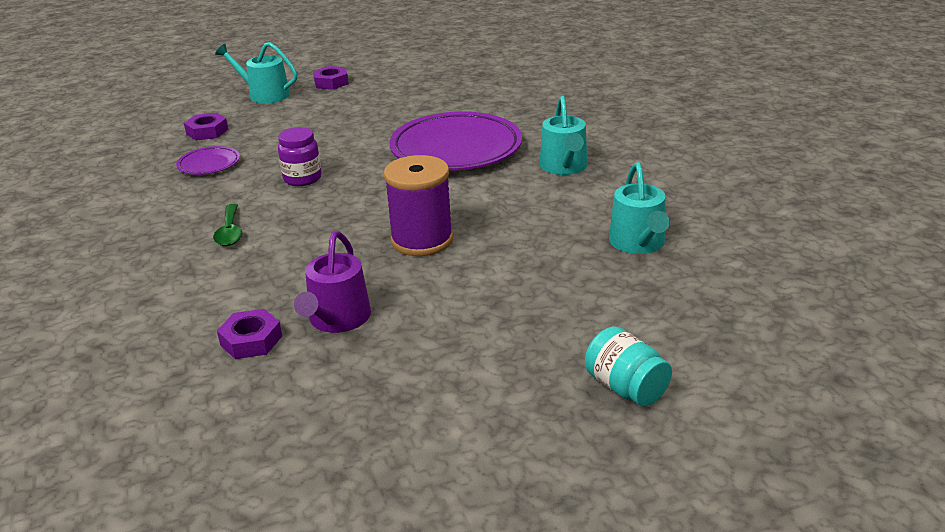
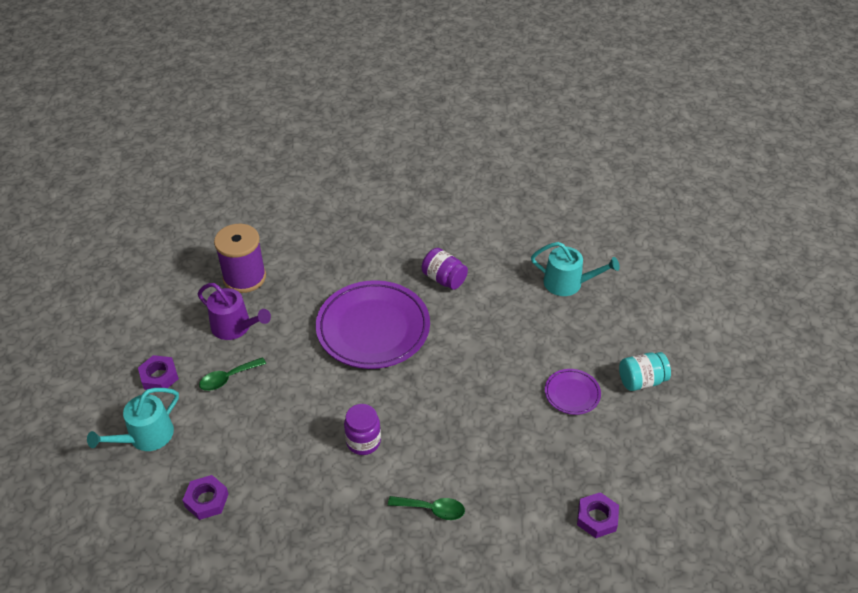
camera: 70 degrees left, 15 degrees up
purple plate [176,146,240,175] -> purple plate moved to [545,369,601,415]
purple watering can [294,231,371,333] -> purple watering can moved to [198,283,271,340]
purple spool [384,155,453,256] -> purple spool moved to [214,224,266,293]
turquoise watering can [540,96,587,175] -> purple jar [422,248,468,290]
turquoise jar [585,327,672,406] -> turquoise jar moved to [619,352,671,391]
none -> green spoon [199,357,266,391]

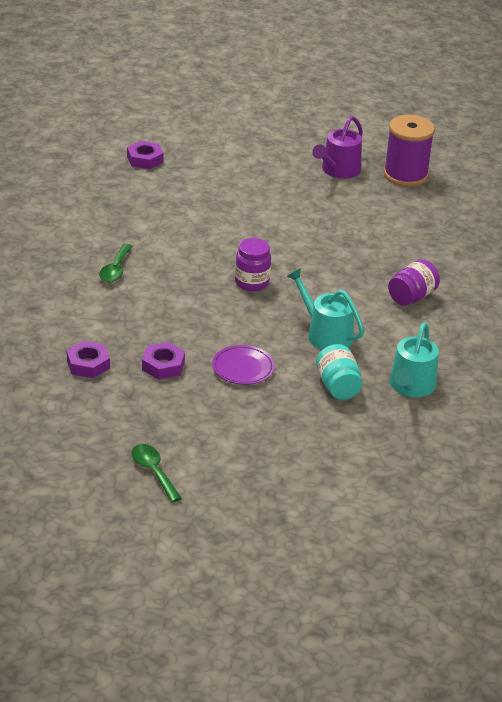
camera: 90 degrees right, 10 degrees down
turquoise watering can [87,388,179,451] -> turquoise watering can moved to [287,268,364,350]
purple nut [138,355,179,390] -> purple nut moved to [142,342,185,380]
green spoon [199,357,266,391] -> green spoon moved to [131,444,182,502]
purple plate [316,280,430,369] -> none
purple jar [344,404,381,455] -> purple jar moved to [235,238,271,291]
turquoise jar [619,352,671,391] -> turquoise jar moved to [316,344,362,400]

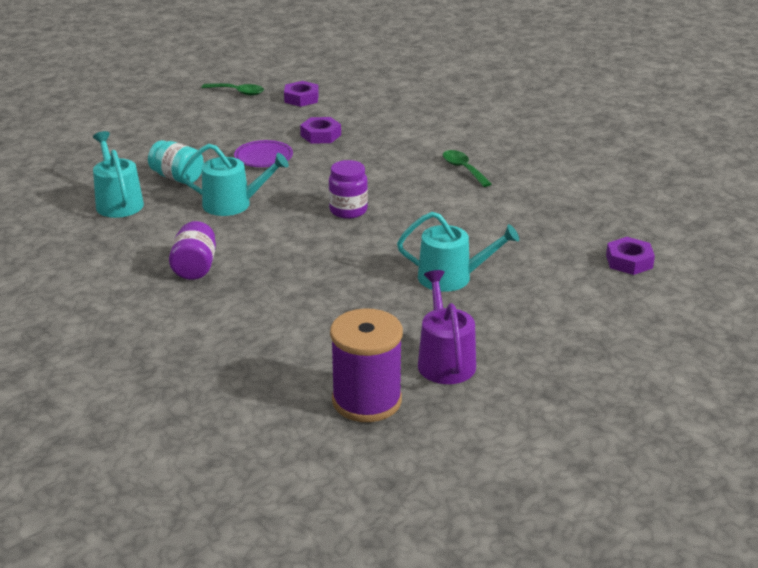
camera: 140 degrees right, 5 degrees down
purple nut [67,341,110,378] -> purple nut moved to [284,81,319,107]
none -> turquoise watering can [397,212,519,292]

